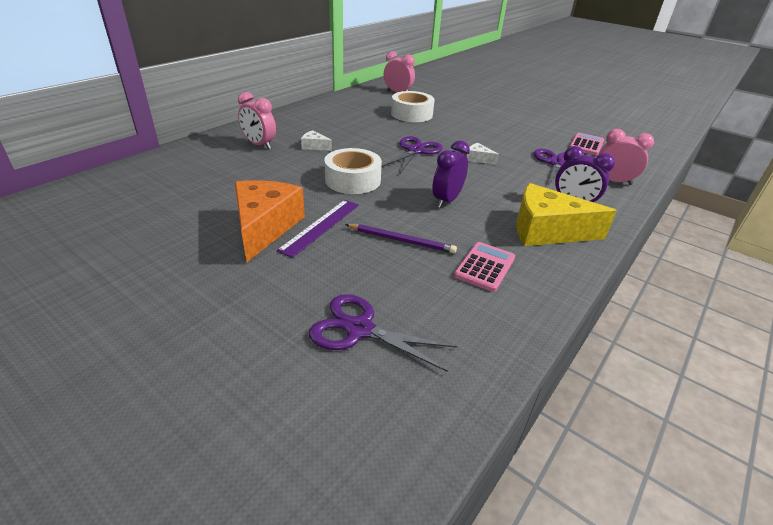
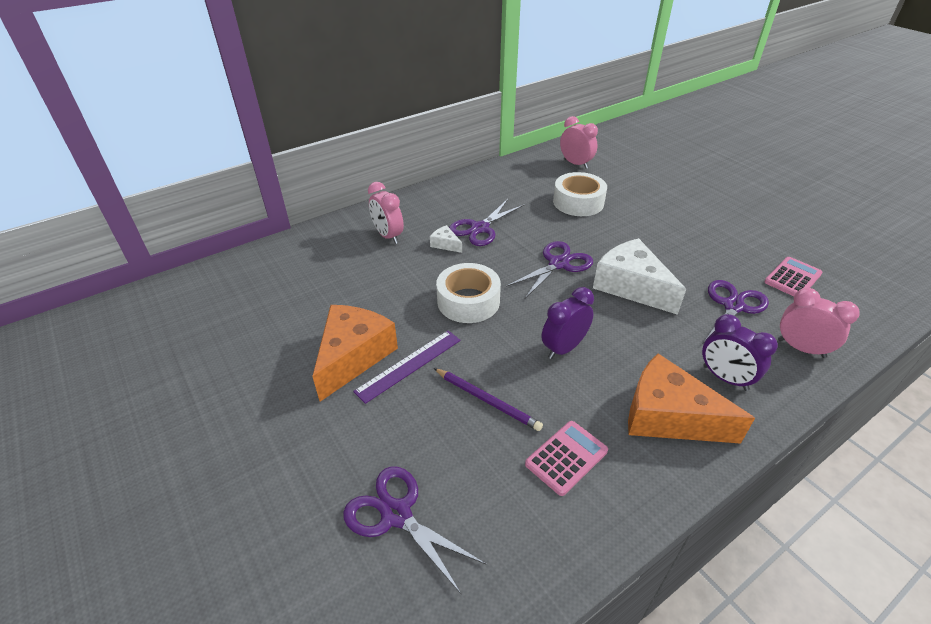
camera: 20 degrees right, 5 degrees up
white cheese [467,143,499,165] -> white cheese [593,238,686,315], size x2.28
yellow cheese [516,183,617,246] -> orange cheese [628,353,755,444]
none -> purple scissors [449,199,524,246]

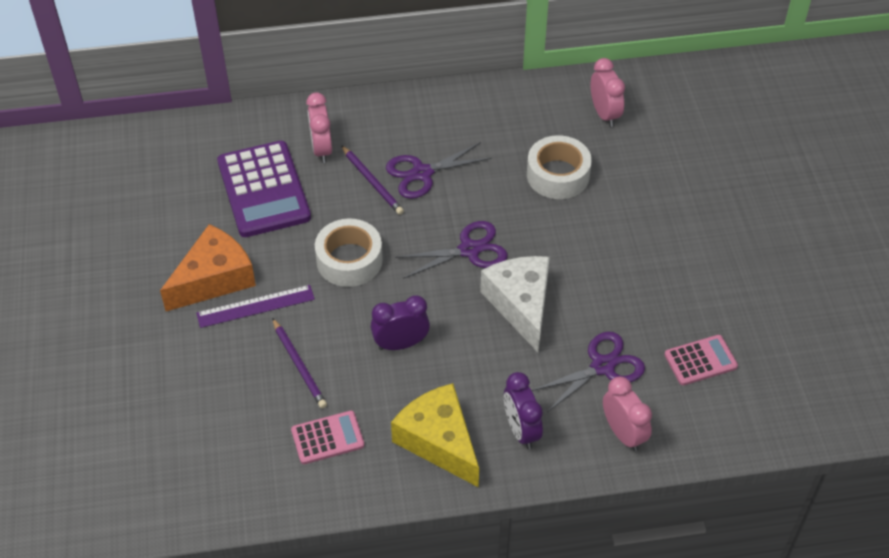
camera: 25 degrees right, 10 degrees up
purple scissors [343,466,487,595] -> none
white cheese [430,225,462,253] -> purple pencil [341,145,404,215]
orange cheese [628,353,755,444] -> yellow cheese [391,383,479,487]
none -> purple calculator [217,141,311,237]

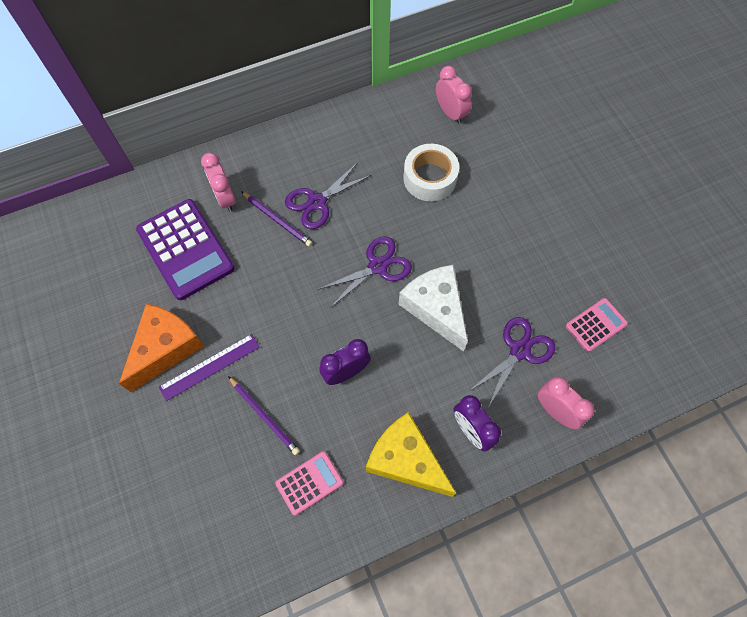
camera: 15 degrees left, 15 degrees up
white tape [315,218,383,287] -> none

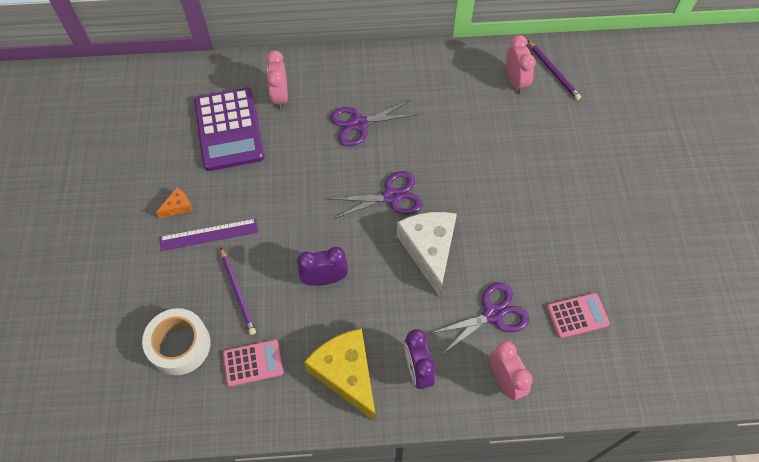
camera: 20 degrees right, 5 degrees down
orange cheese [119,304,204,392] -> orange cheese [156,188,193,219], size x0.44
purple pencil [241,191,313,247] -> purple pencil moved to [528,40,581,100]
white tape [403,144,459,201] -> white tape moved to [142,308,211,375]

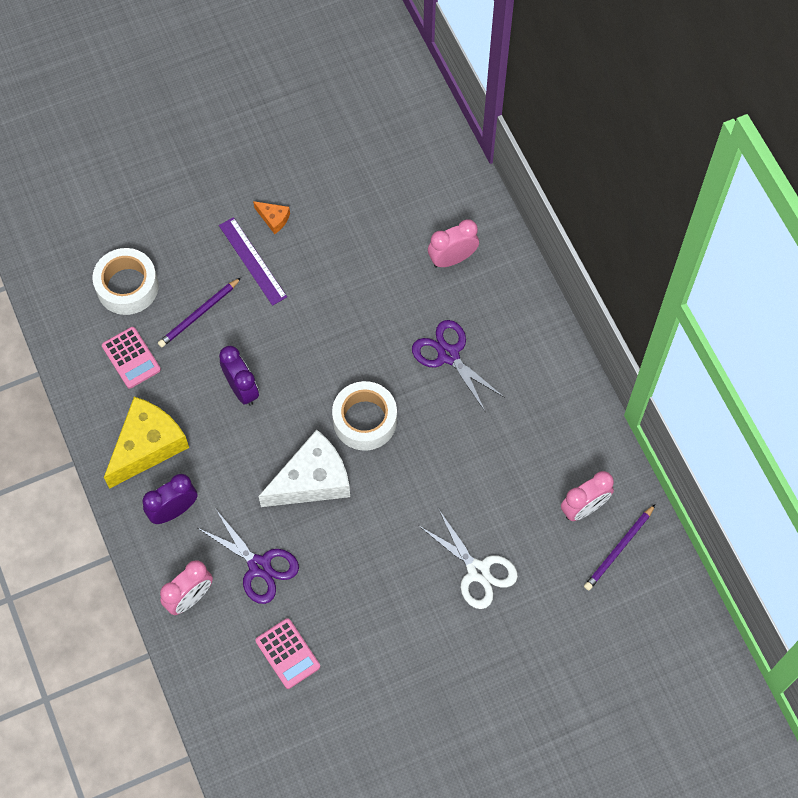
camera: 70 degrees right, 5 degrees up
purple calculator [194,87,264,171] -> none
purple scissors [331,171,423,219] -> white tape [332,381,397,451]
none -> white scissors [418,510,518,609]

